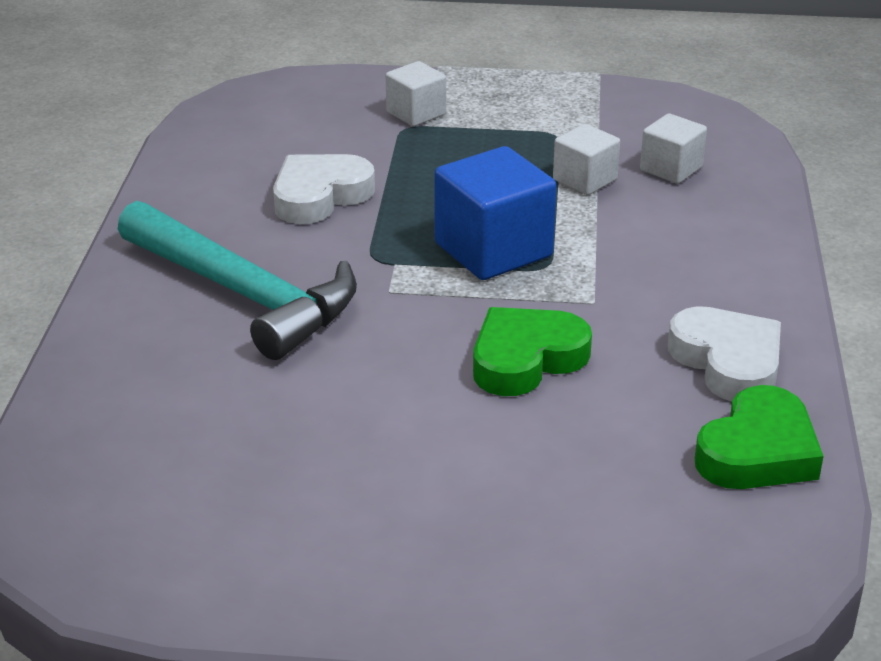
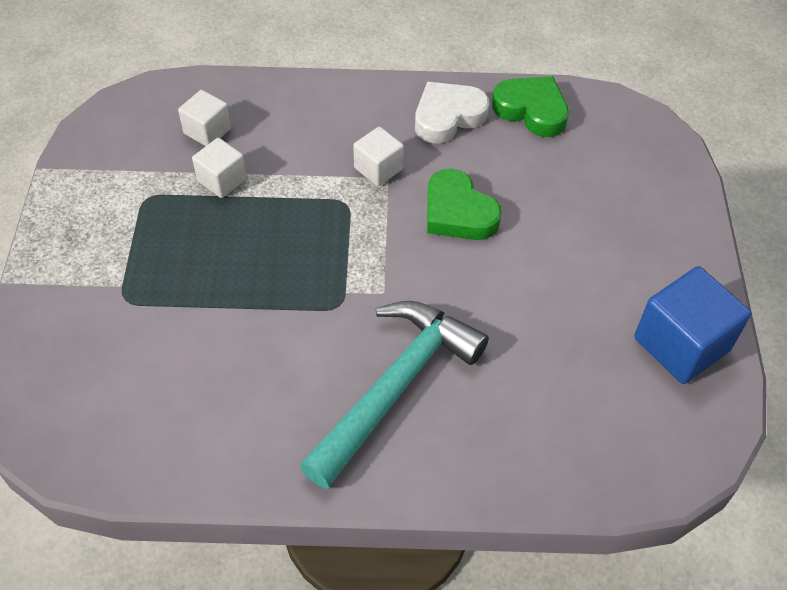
camera: 95 degrees left, 20 degrees up
white heart [273,154,375,224] -> none
white cube [386,61,446,126] -> white cube moved to [353,127,404,186]
blue cube [434,146,557,280] -> blue cube moved to [634,266,751,384]

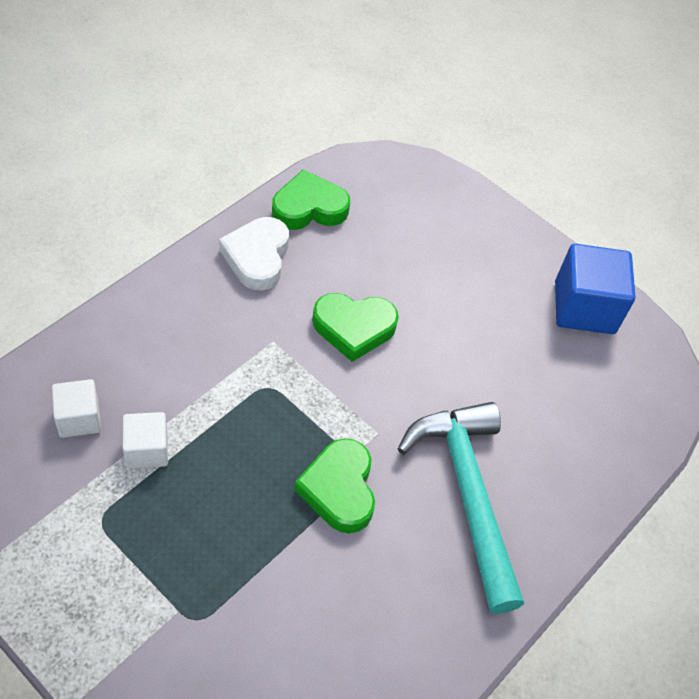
camera: 55 degrees left, 0 degrees up
white cube [353,127,404,186] -> none
none -> green heart [294,438,375,533]

